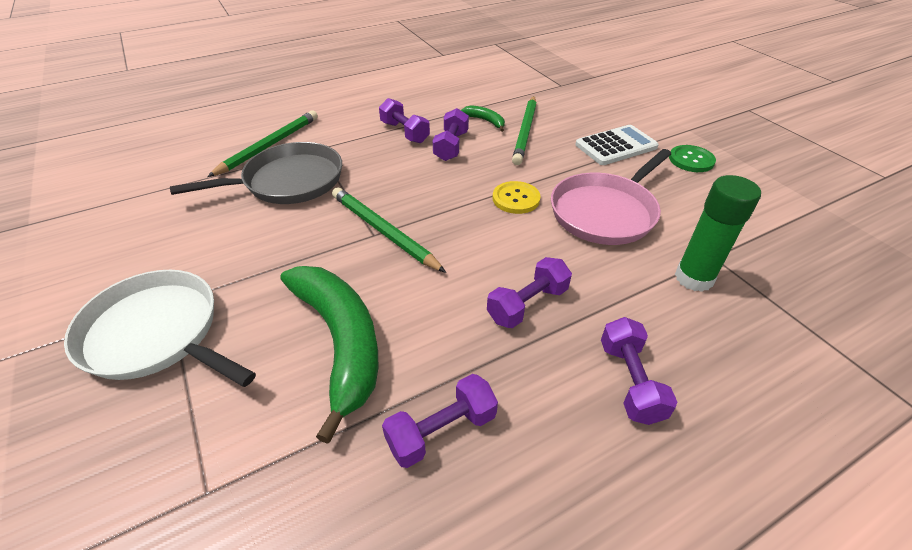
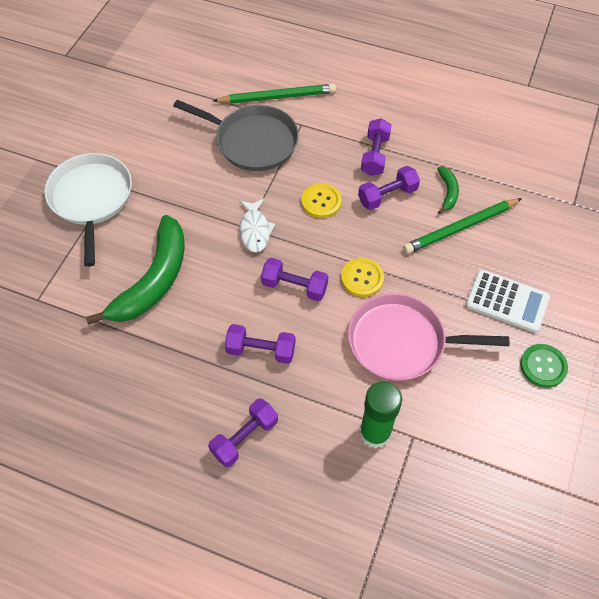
camera: 50 degrees right, 15 degrees up
green pencil [332,187,446,273] -> white fish [239,199,276,253]
purple dumbbell [382,374,498,468] -> purple dumbbell moved to [261,258,328,301]
none -> yellow button [301,183,342,218]

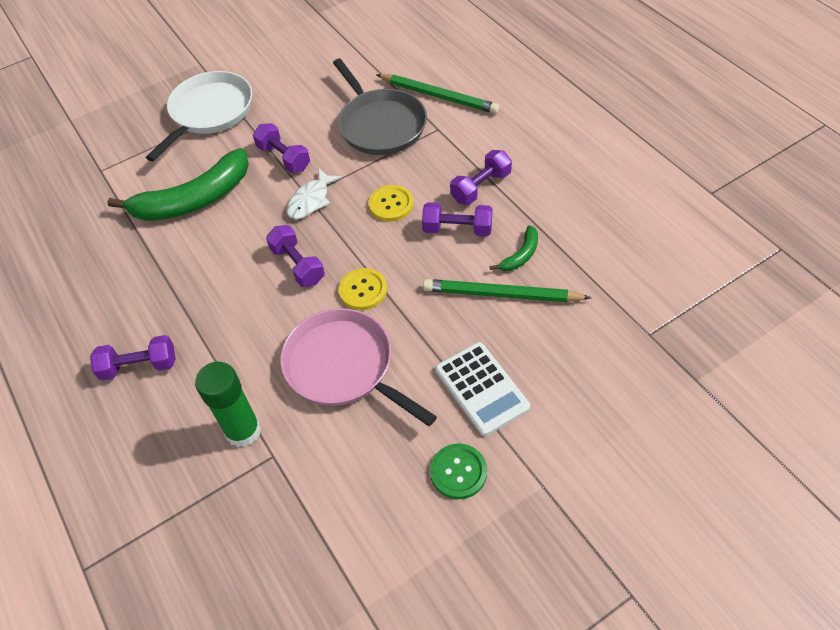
camera: 40 degrees right, 5 degrees down
purple dumbbell [225,324,295,364] -> purple dumbbell moved to [253,123,310,173]

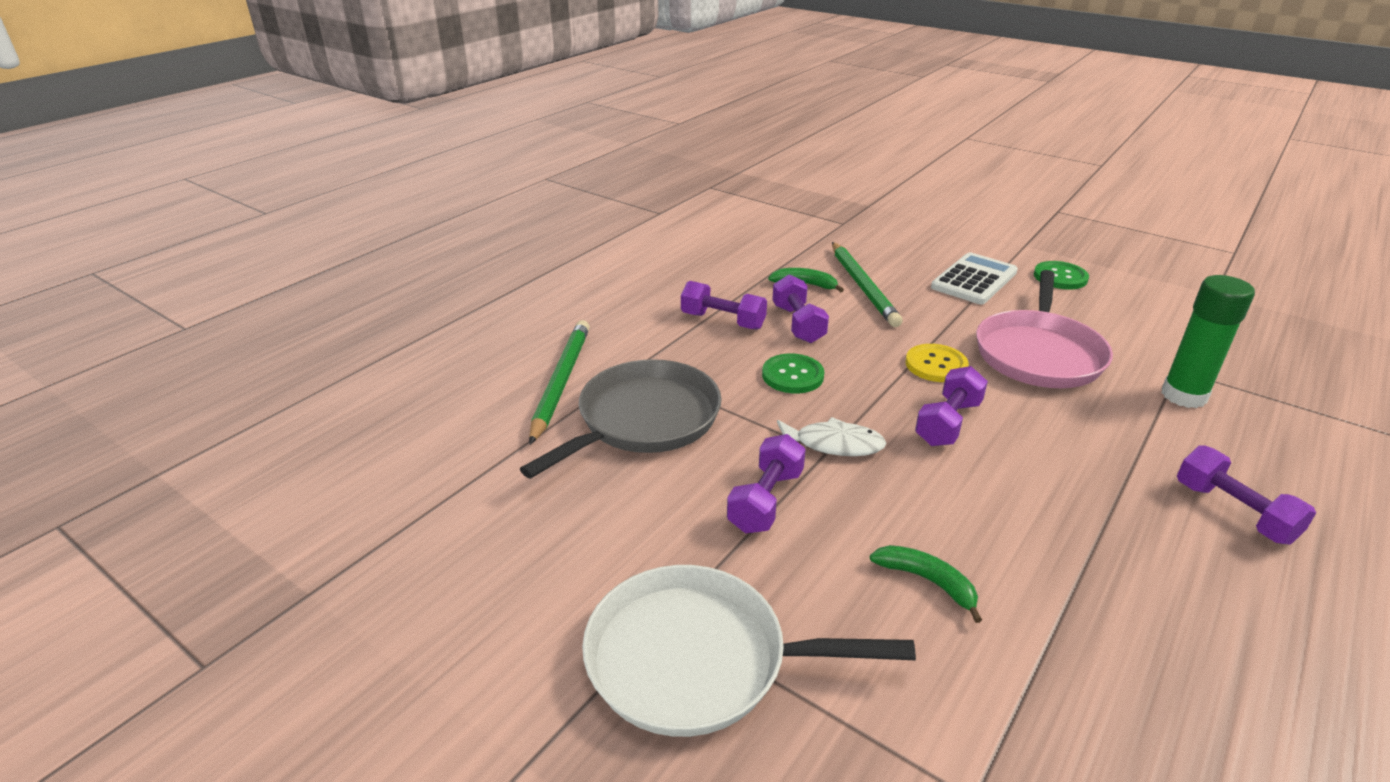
camera: 115 degrees left, 20 degrees down
green banana [107,148,249,221] -> green banana [870,545,982,623], size x0.44
yellow button [369,185,414,222] -> green button [762,354,824,393]

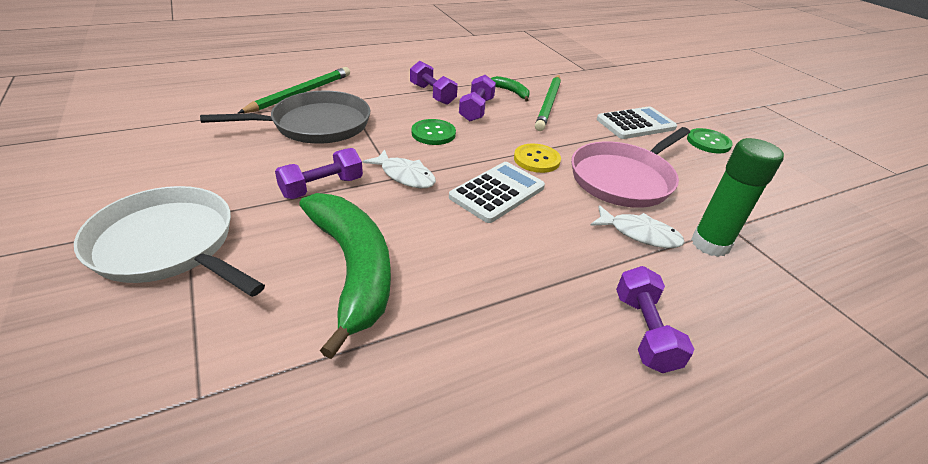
camera: 25 degrees right, 5 degrees up
green banana [870,545,982,623] -> green banana [299,193,391,359], size x2.26
purple dumbbell [915,366,988,446] -> white calculator [449,162,545,223]
none -> white fish [590,205,685,248]

